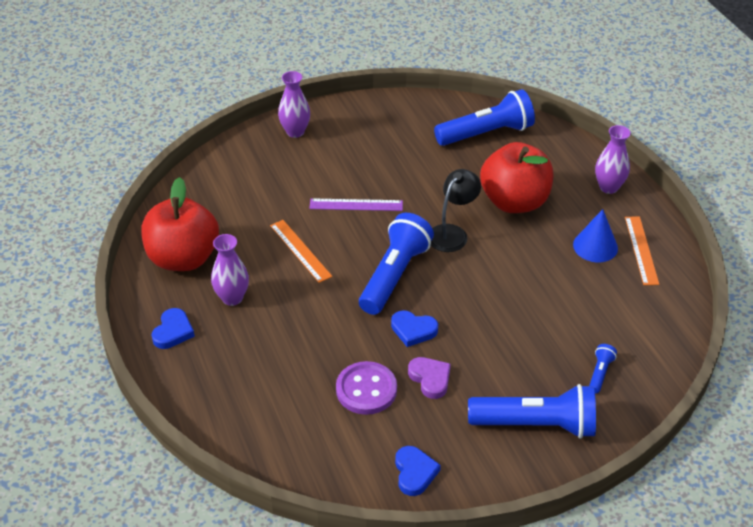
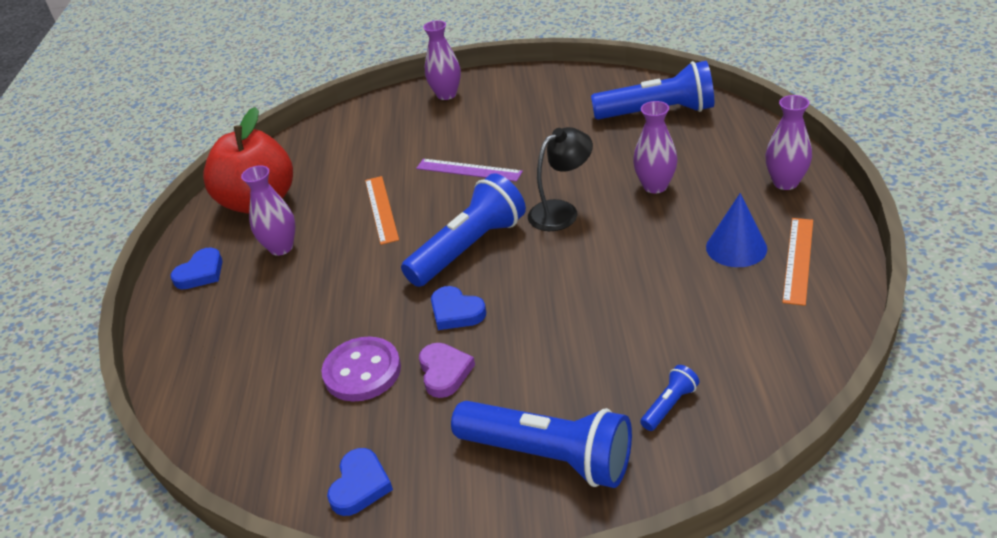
camera: 25 degrees right, 5 degrees down
red apple [480,142,554,213] -> purple vase [633,101,678,193]

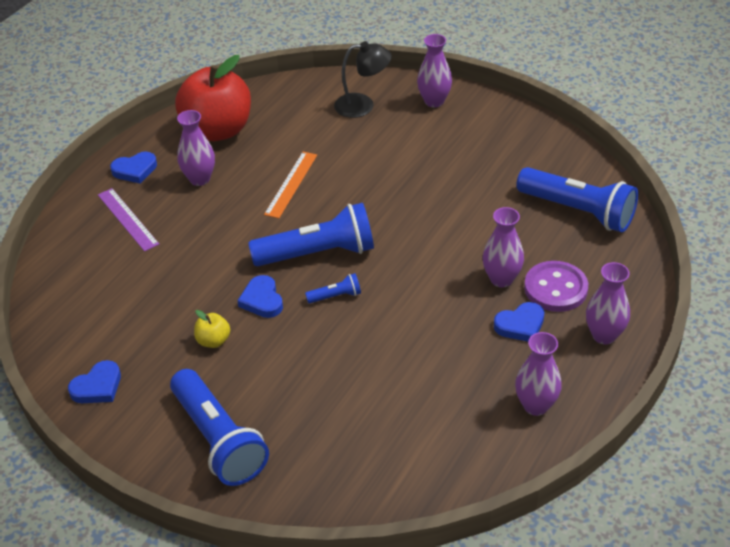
camera: 30 degrees right, 5 degrees up
purple button [321,337,401,402] -> purple button moved to [524,261,588,312]
purple ruler [416,159,523,182] -> purple ruler moved to [98,188,159,252]
purple heart [419,343,475,398] -> yellow apple [194,310,230,348]
black lamp [528,127,593,231] -> black lamp moved to [334,41,392,118]
blue flashlight [640,365,700,431] -> blue flashlight moved to [305,273,361,303]
blue cone [706,193,767,267] -> none
orange ruler [782,218,813,306] -> purple vase [515,332,562,416]
none -> blue heart [494,302,544,342]

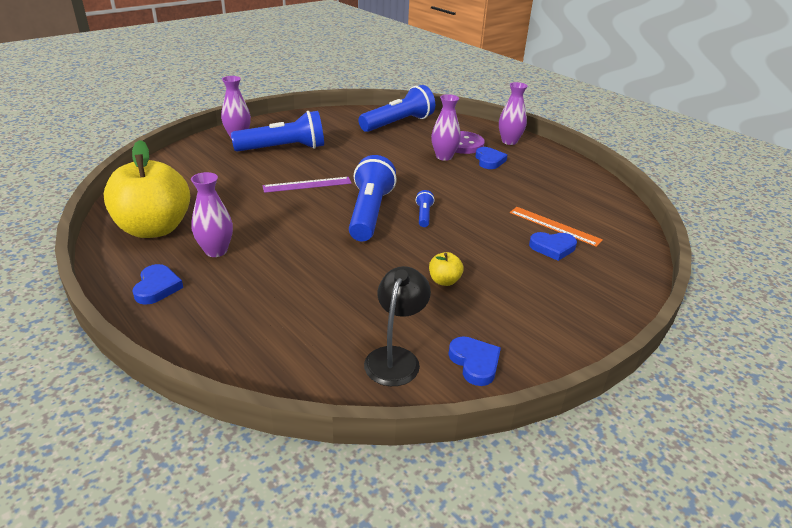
camera: 75 degrees left, 10 degrees down
purple ruler [98,188,159,252] -> purple ruler moved to [262,177,352,193]
blue flashlight [170,369,269,486] -> blue flashlight moved to [231,111,324,152]
red apple [175,55,251,141] -> yellow apple [104,140,190,238]
blue heart [237,275,283,318] -> blue heart moved to [529,232,577,261]
orange ruler [264,152,317,219] -> orange ruler moved to [510,207,603,247]
black lamp [334,41,392,118] -> black lamp moved to [364,266,431,386]
purple vase [515,332,562,416] -> none

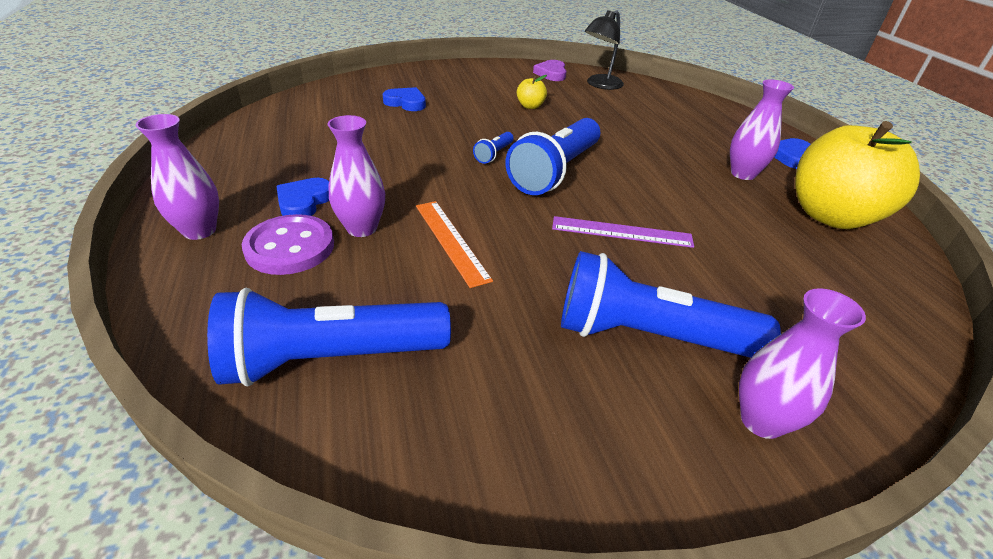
camera: 155 degrees left, 5 degrees up
blue heart [448,336,501,386] -> purple heart [533,60,567,81]
orange ruler [510,207,603,247] -> orange ruler moved to [416,201,493,288]

